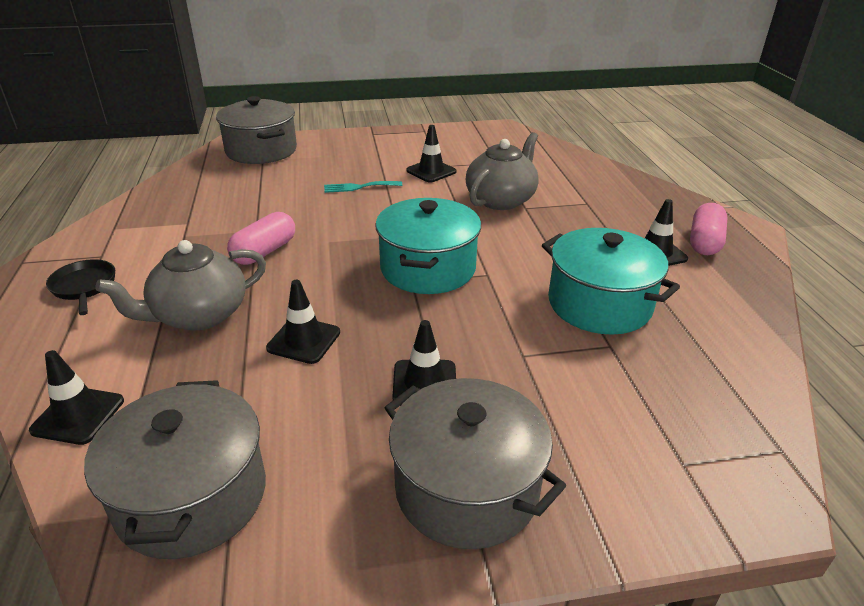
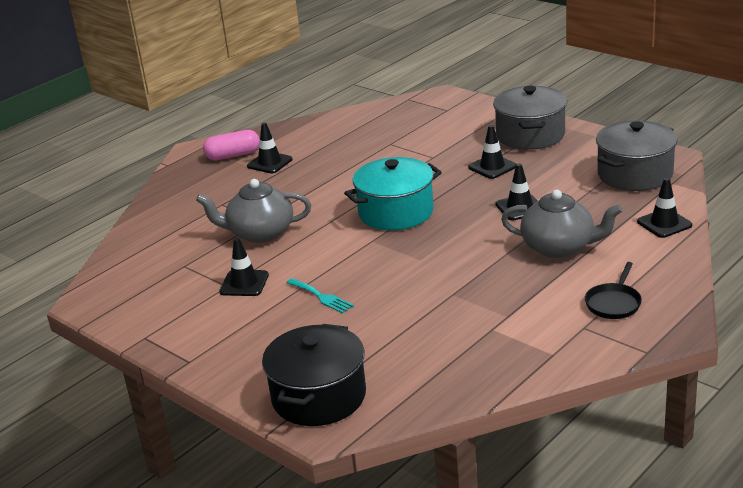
camera: 125 degrees left, 5 degrees down
grey pot [216,96,297,164] -> black pot [262,324,366,426]
pink capsule [227,212,295,265] -> none
turquoise pot [542,228,680,335] -> none

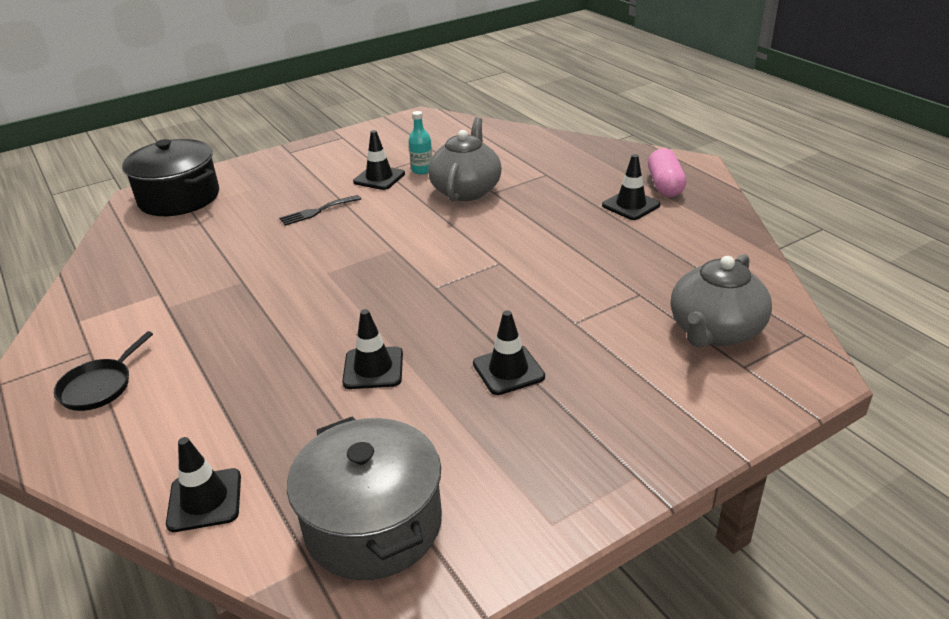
camera: 105 degrees right, 5 degrees up
turquoise fork [287,278,354,313] -> black fork [279,195,361,226]
turquoise pot [344,157,442,230] -> none
grey pot [493,86,567,150] -> none
grey teapot [501,190,623,258] -> grey teapot moved to [671,254,772,348]
black pan [585,262,642,319] -> black pan turned 105 degrees counterclockwise [54,331,153,411]
none -> turquoise bottle [409,111,432,174]

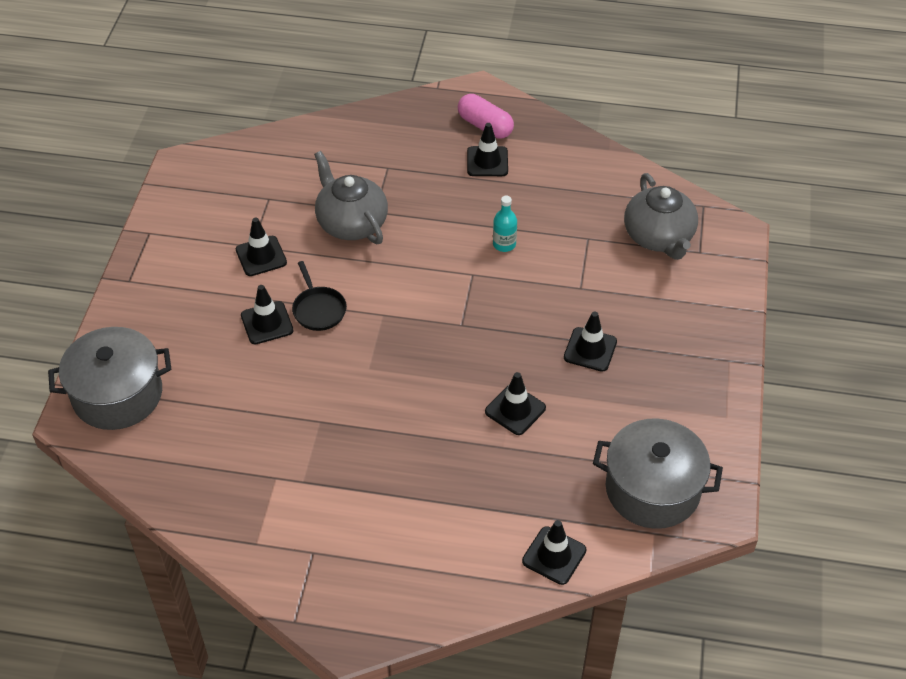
camera: 50 degrees left, 15 degrees up
black pan [54,331,153,411] -> black pan moved to [292,261,347,331]
black pot [122,139,219,216] -> grey pot [48,327,171,430]
black fork [279,195,361,226] -> black traffic cone [241,285,293,344]
turquoise bottle [409,111,432,174] -> turquoise bottle moved to [493,196,517,252]

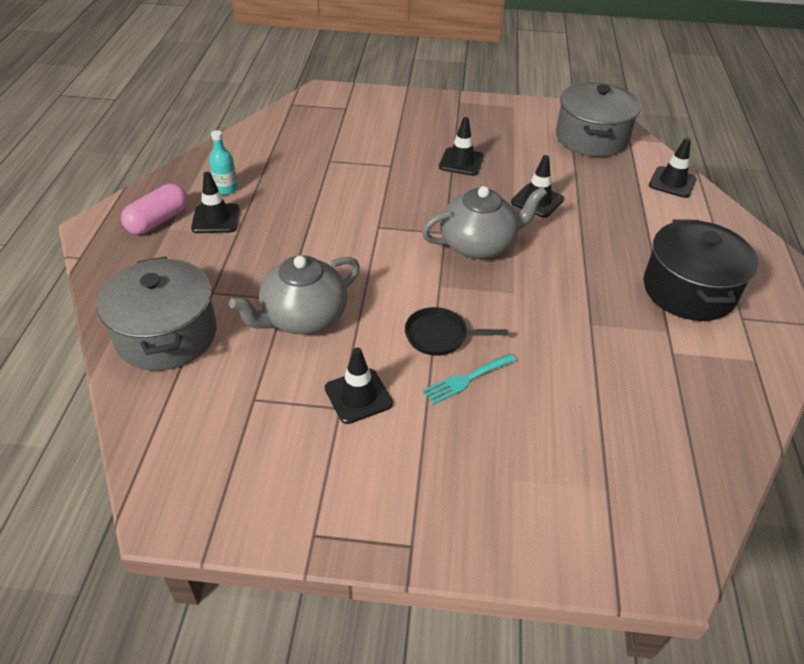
camera: 95 degrees left, 5 degrees down
grey pot [48,327,171,430] -> grey pot moved to [97,257,217,371]
black traffic cone [241,285,293,344] -> turquoise fork [423,353,516,405]
black pan [292,261,347,331] -> black pan turned 150 degrees counterclockwise [405,307,508,356]
turquoise bottle [493,196,517,252] -> turquoise bottle moved to [209,130,238,195]
grey teapot [624,173,698,260] -> grey teapot moved to [422,186,547,259]
none -> black pot [644,219,758,321]

